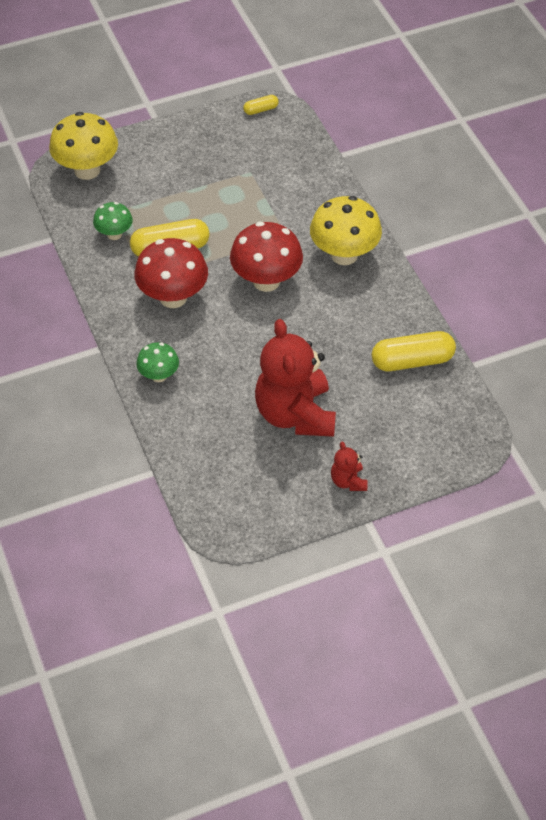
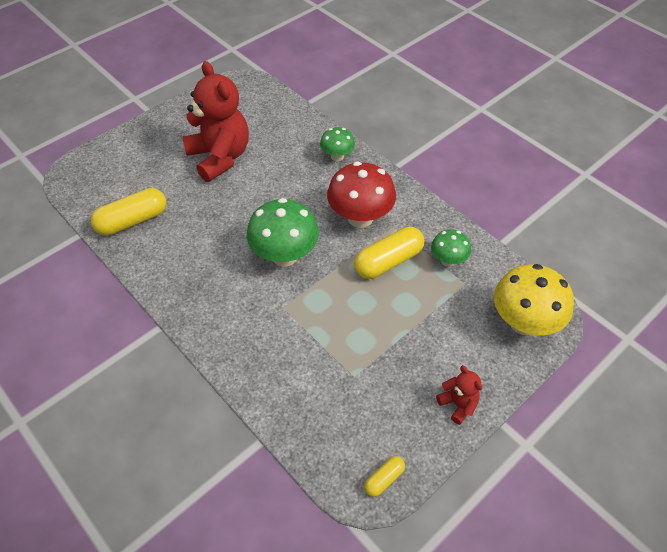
camera: 160 degrees right, 0 degrees up
red mushroom [230,222,303,292] -> green mushroom [247,198,319,267]
yellow mushroom [310,196,382,265] -> none
red teddy bear [331,441,368,491] -> red teddy bear moved to [436,366,482,425]

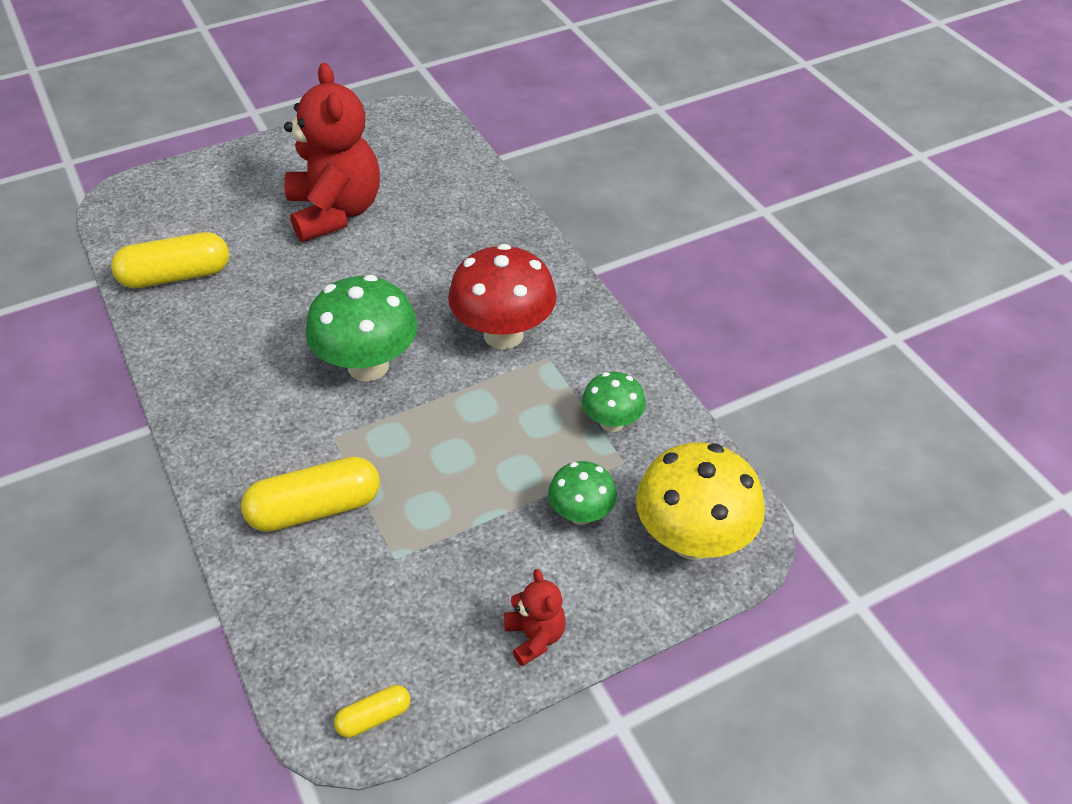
camera: 15 degrees right, 5 degrees down
green mushroom [320,127,355,161] -> green mushroom moved to [548,461,617,525]
yellow capsule [354,227,424,279] -> yellow capsule moved to [241,456,380,532]

